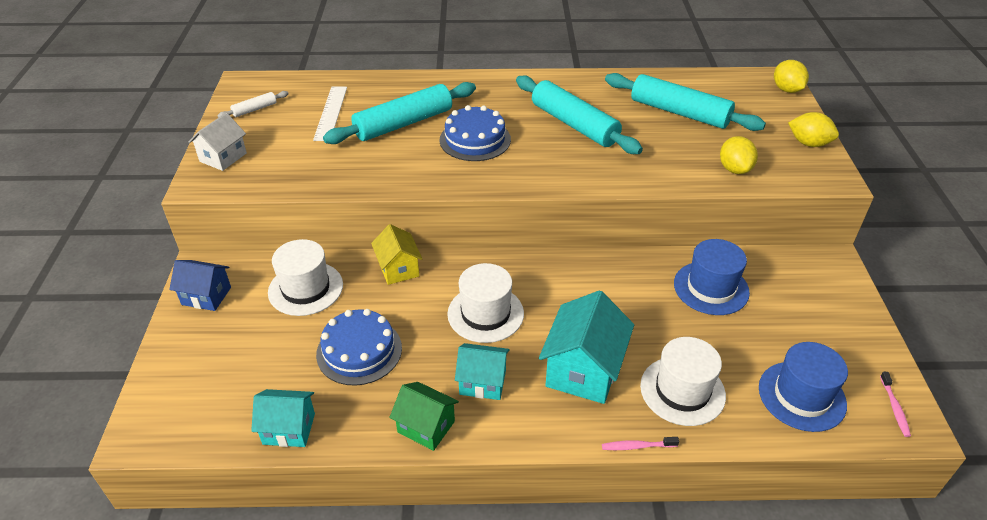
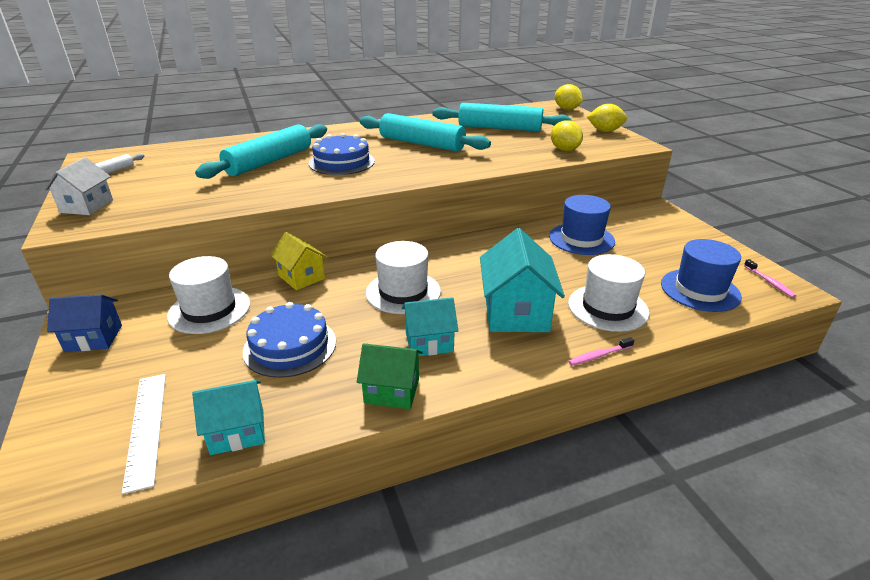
camera: 20 degrees left, 10 degrees down
white ruler [313,86,347,141] -> white ruler moved to [122,374,166,494]

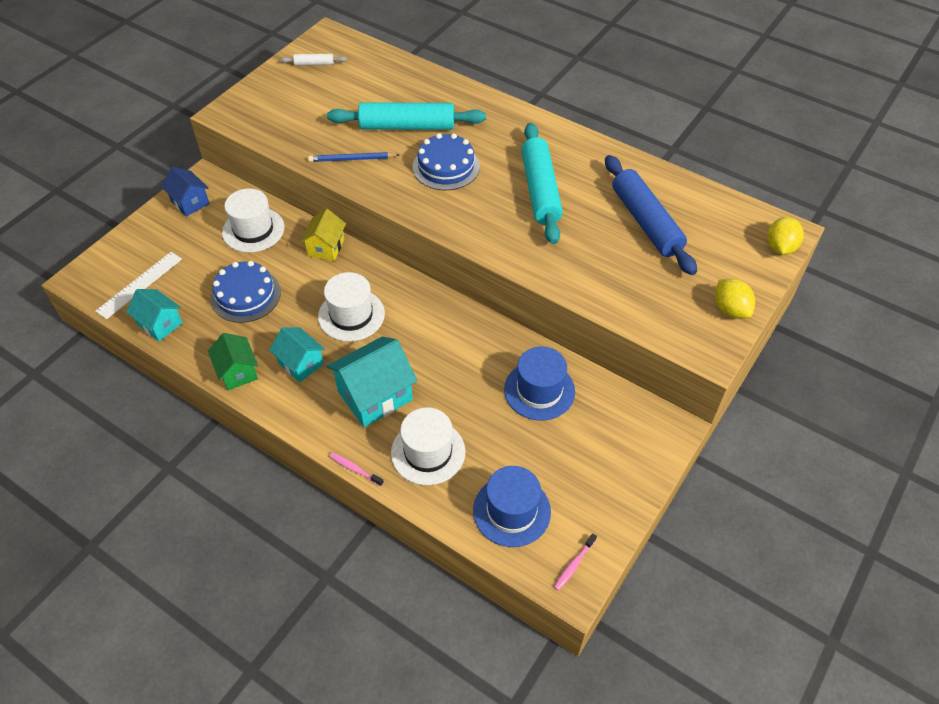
camera: 55 degrees right, 20 degrees up
white house [44,157,113,215] -> none
turquoise rolling pin [432,103,572,132] -> blue rolling pin [605,155,697,275]
yellow lemon [551,120,583,151] -> none
none -> blue pencil [308,152,400,162]

